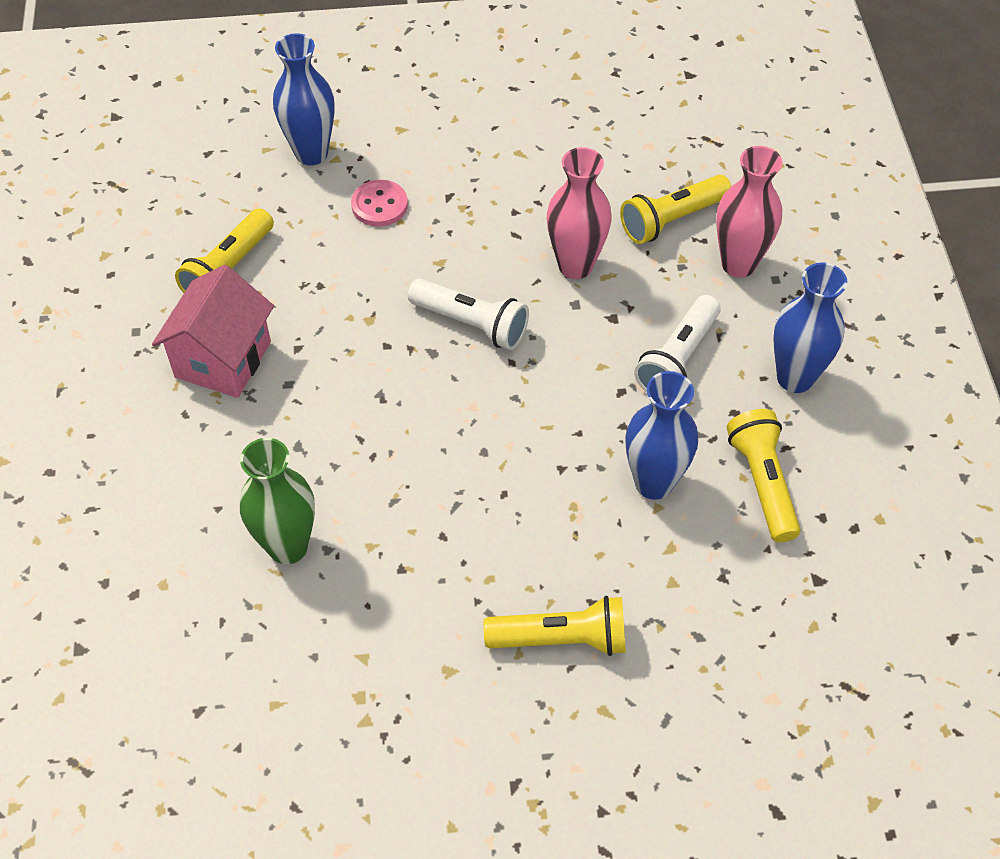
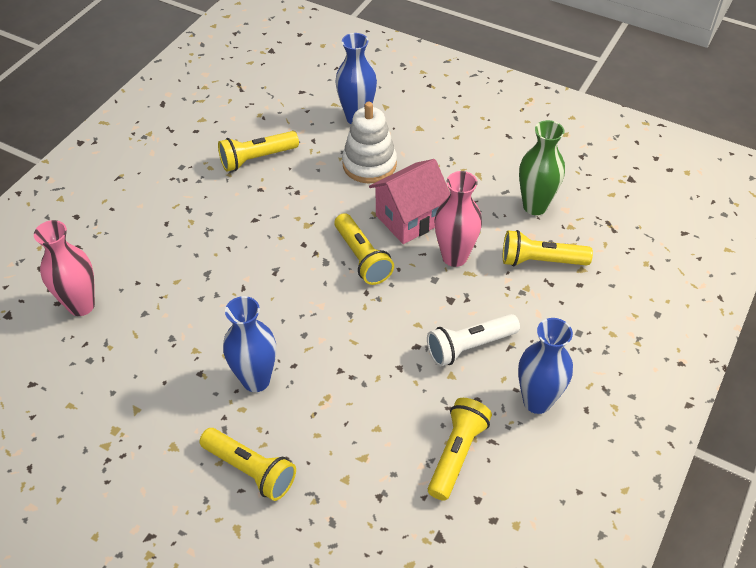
camera: 35 degrees right, 5 degrees down
pink house [152,265,274,398] -> pink house moved to [369,159,450,244]
green vase [240,438,315,564] -> green vase moved to [519,120,565,215]
pink button [351,180,408,227] -> white stacking toy [342,102,397,184]
white flashlight [408,278,529,350] -> yellow flashlight [334,213,394,285]
blue vase [625,371,698,500] -> blue vase moved to [223,296,276,392]
pink vase [716,146,782,278] -> pink vase moved to [34,220,95,316]

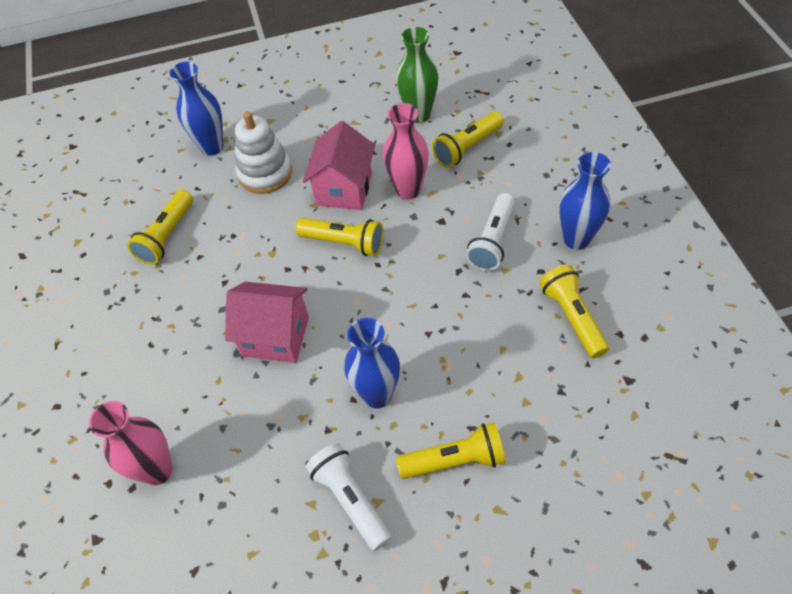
camera: 40 degrees left, 5 degrees up
none -> pink house [225,282,309,363]
none -> white flashlight [306,443,392,551]

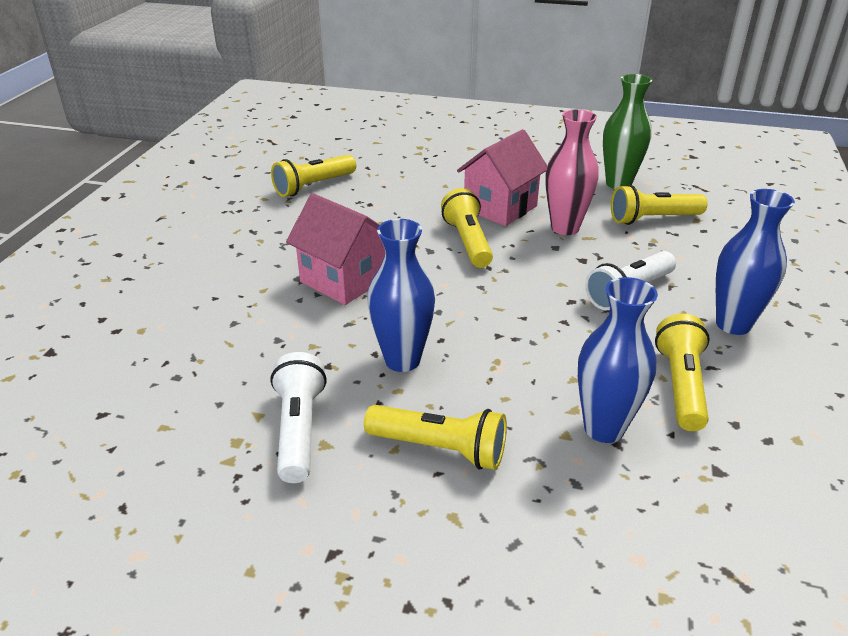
camera: 25 degrees right, 20 degrees down
pink vase [89,401,173,485] -> none
blue vase [169,62,223,156] -> blue vase moved to [578,277,658,443]
white stacking toy [235,111,292,194] -> none
yellow flashlight [296,218,384,256] -> yellow flashlight turned 150 degrees counterclockwise [441,188,493,268]

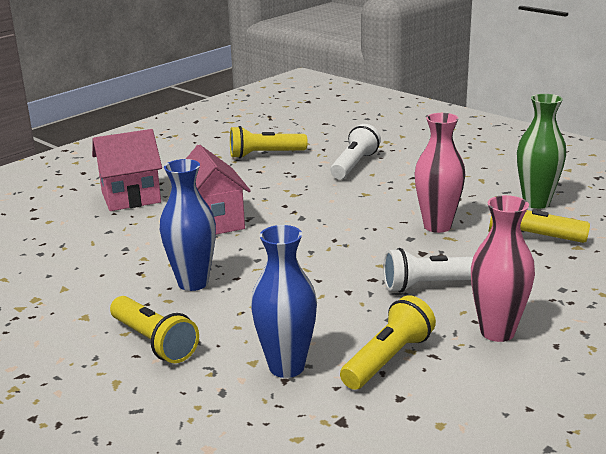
camera: 30 degrees right, 10 degrees down
white flashlight [270,352,327,483] -> white flashlight moved to [330,124,381,179]
yellow flashlight [441,188,493,268] -> none
pink house [457,129,547,226] -> pink house moved to [92,129,162,211]
blue vase [716,189,795,335] -> pink vase [471,195,535,342]

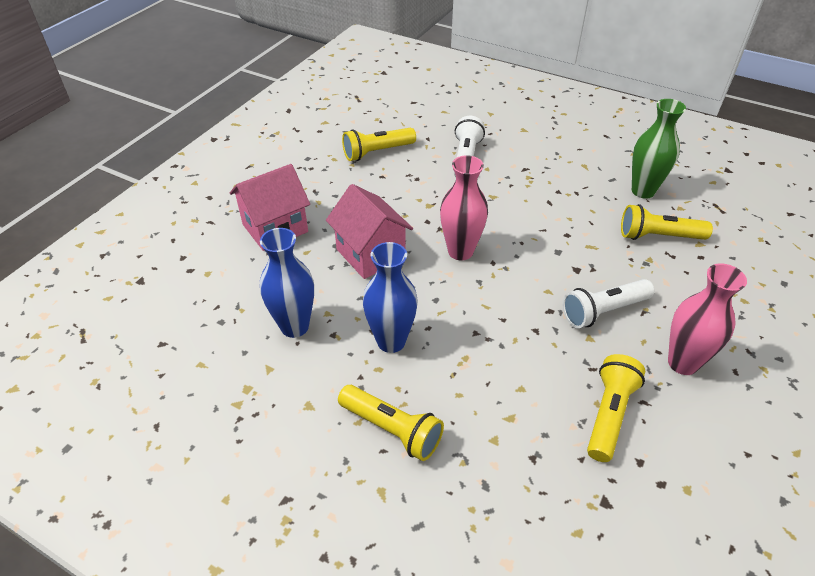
camera: 15 degrees left, 20 degrees up
blue vase [251,225,317,378] -> blue vase moved to [260,228,314,338]
pink vase [414,113,465,233] -> pink vase moved to [440,155,488,261]

